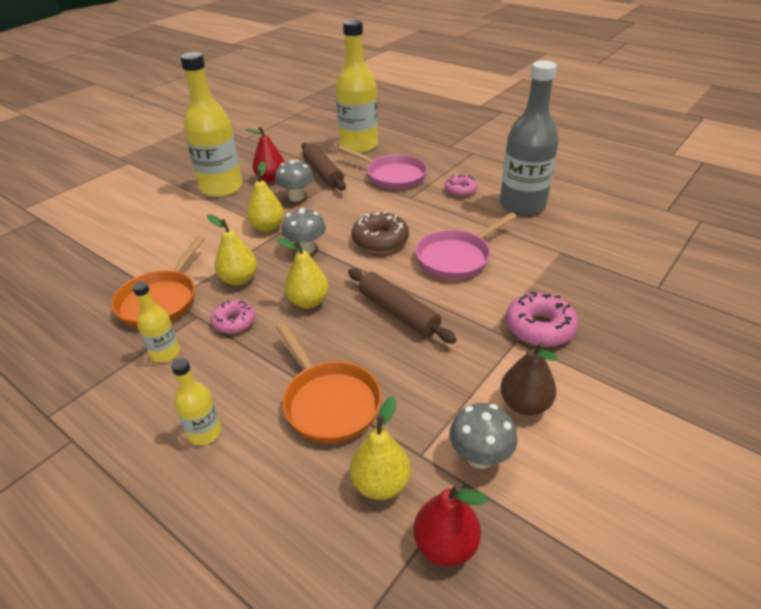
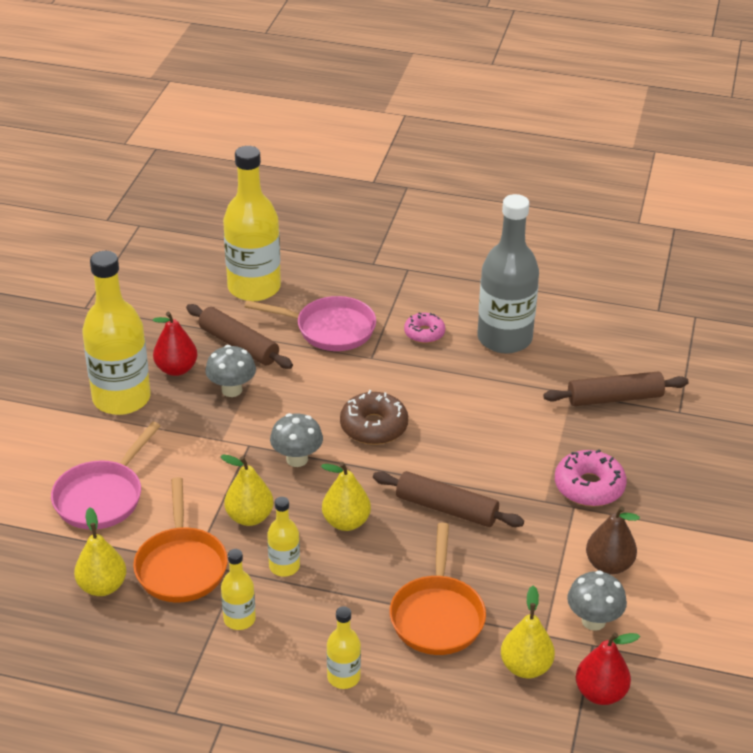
camera: 25 degrees left, 0 degrees up
pink donut [211,300,255,334] -> yellow bottle [267,497,300,577]
yellow pear [247,161,284,232] -> yellow pear moved to [74,507,126,596]
orange pan [277,323,382,443] -> orange pan turned 60 degrees clockwise [390,522,486,655]
pink pan [415,213,517,279] -> pink pan moved to [51,422,160,529]
none -> brown rolling pin [543,371,689,406]

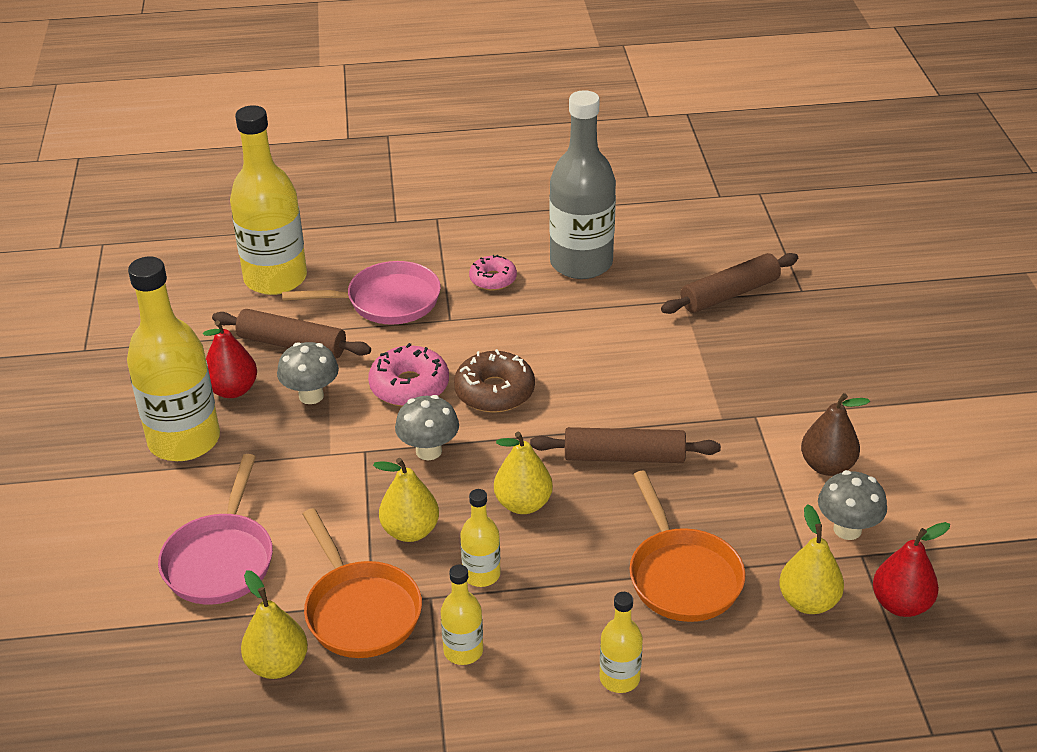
camera: 20 degrees left, 0 degrees up
pink donut [555,449,627,507] -> pink donut moved to [368,343,449,406]

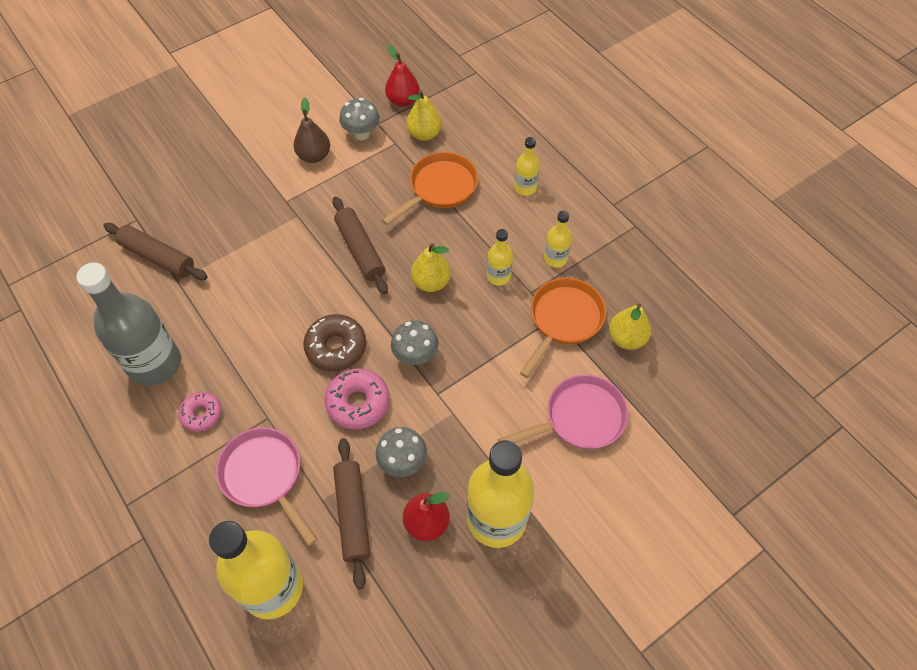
camera: 120 degrees left, 20 degrees up
yellow pear [373,458,439,542] -> none

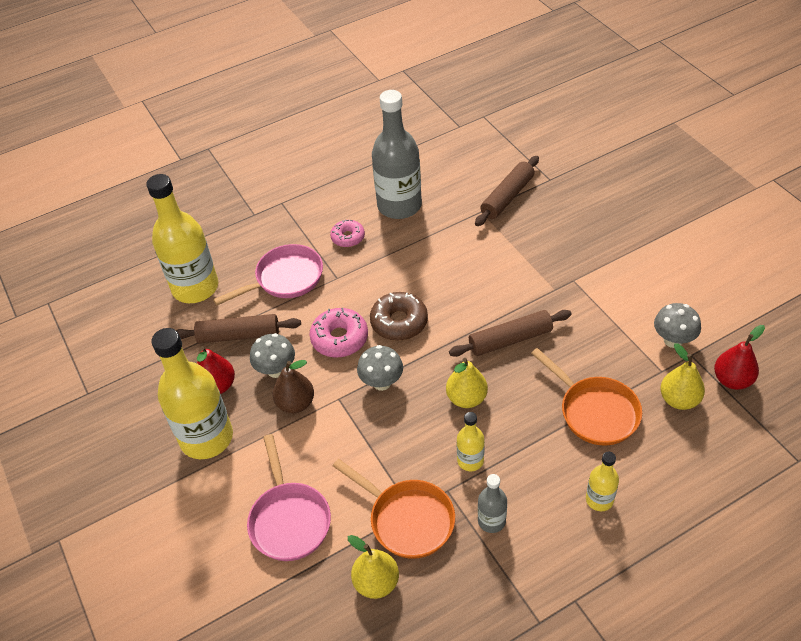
camera: 100 degrees right, 10 degrees down
brown pear [294,97,330,163] -> brown pear moved to [272,360,314,413]
yellow bottle [544,211,572,268] -> grey bottle [478,474,507,533]

